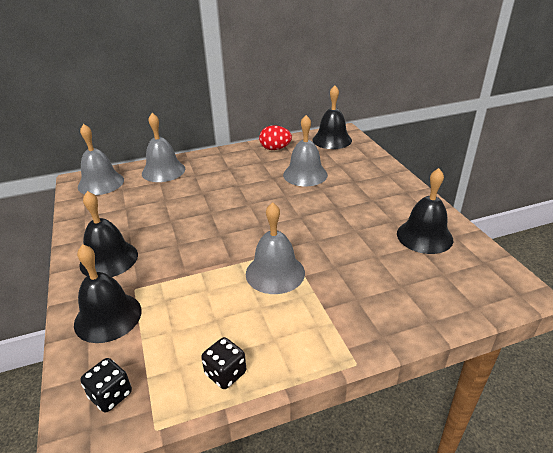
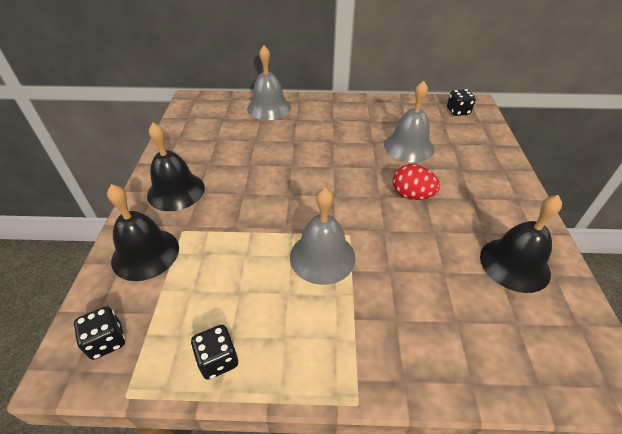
camera: 20 degrees right, 10 degrees up
grey bell [78,124,124,195] -> none
red egg [259,125,292,150] -> red egg moved to [393,164,440,200]
black bell [312,85,352,149] -> black dice [447,89,476,116]

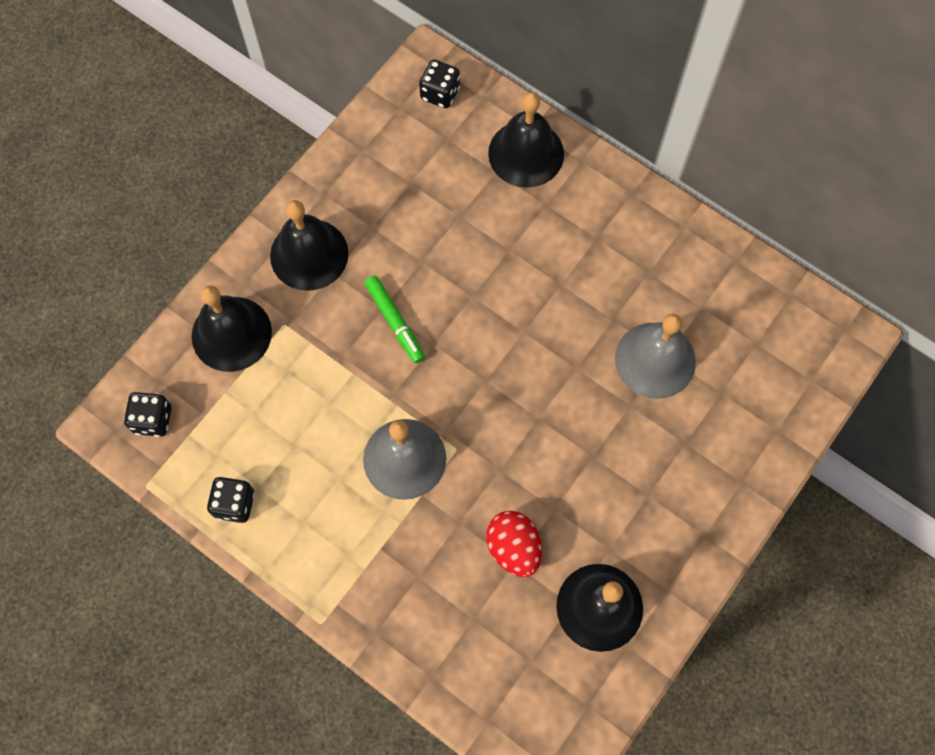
camera: 35 degrees right, 25 degrees up
grey bell [247,45,291,120] -> black bell [488,92,564,188]
red egg [393,164,440,200] -> red egg moved to [486,511,542,577]
black dice [447,89,476,116] -> black dice moved to [419,60,460,108]
none -> green marker [365,276,425,363]

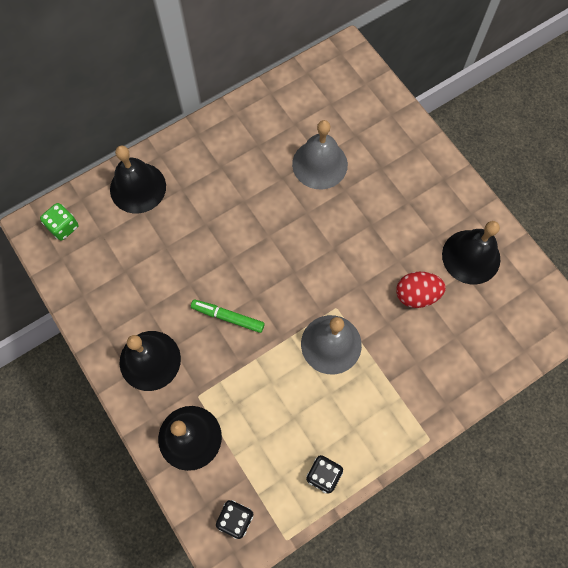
camera: 70 degrees left, 0 degrees up
green marker [365,276,425,363] -> green marker turned 150 degrees counterclockwise [191,300,265,333]
black dice [419,60,460,108] -> green dice [40,203,78,241]

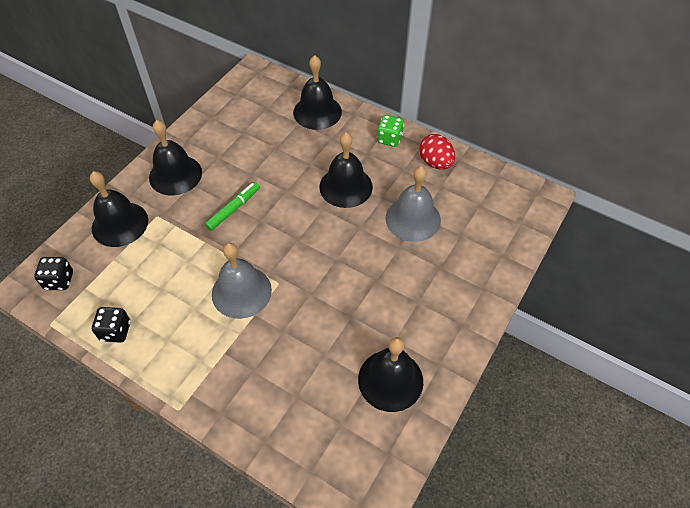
camera: 65 degrees right, 15 degrees down
green dice [40,203,78,241] -> green dice moved to [377,115,404,147]
green marker [191,300,265,333] -> green marker turned 45 degrees clockwise [205,182,260,231]
red egg [396,272,446,308] -> red egg moved to [419,134,455,170]
none -> black bell [319,132,373,208]

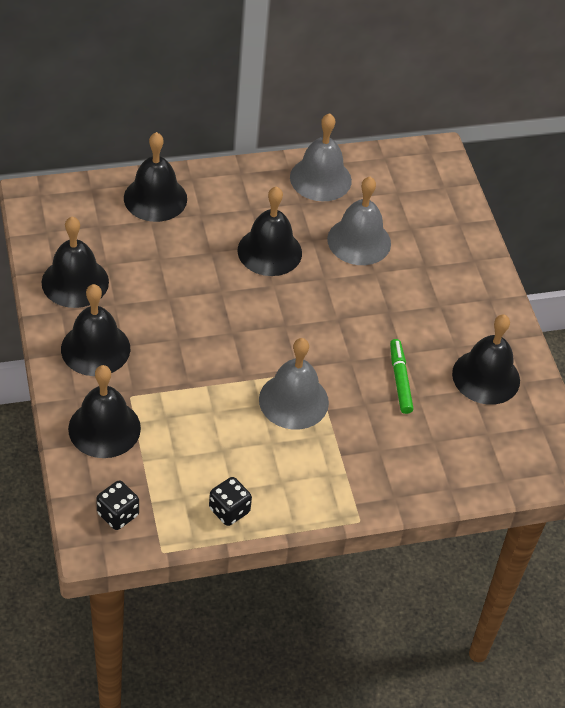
camera: 50 degrees left, 5 degrees down
green marker [205,182,260,231] -> green marker moved to [390,339,413,414]
green dice [377,115,404,147] -> none
red egg [419,134,455,170] -> grey bell [290,113,352,201]
none -> black bell [41,217,109,308]

